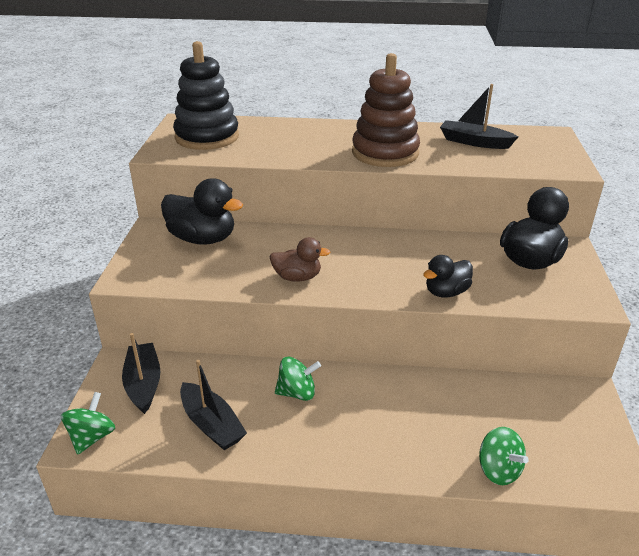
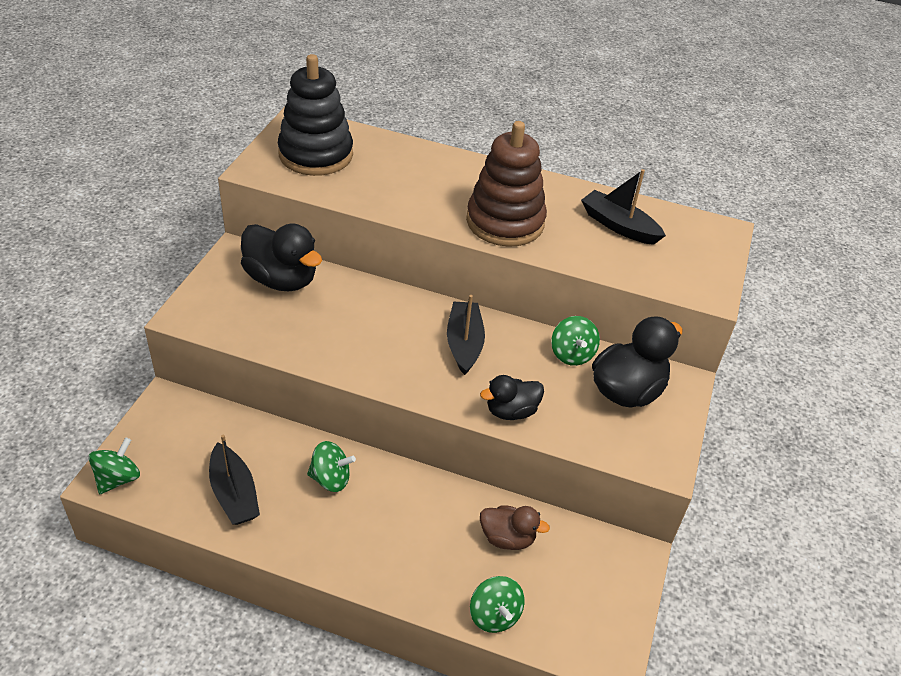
camera: 10 degrees right, 10 degrees up
black boat [122,333,161,414] -> black boat moved to [447,295,485,375]
brown duck [269,237,330,282] -> brown duck moved to [480,505,550,550]
none -> green spinning top [551,316,600,366]

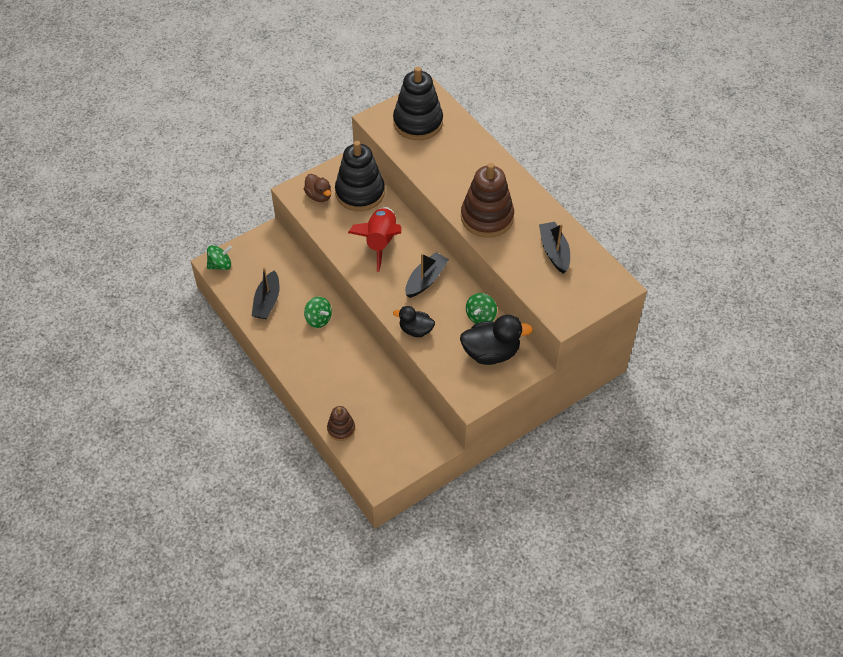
camera: 40 degrees right, 10 degrees up
black duck [241,224,322,291] -> black stacking toy [335,141,385,211]
green spinning top [470,576,525,633] -> brown stacking toy [327,406,355,441]
brown duck [480,505,550,550] -> brown duck moved to [304,174,331,202]
none -> red rocket [348,207,402,272]

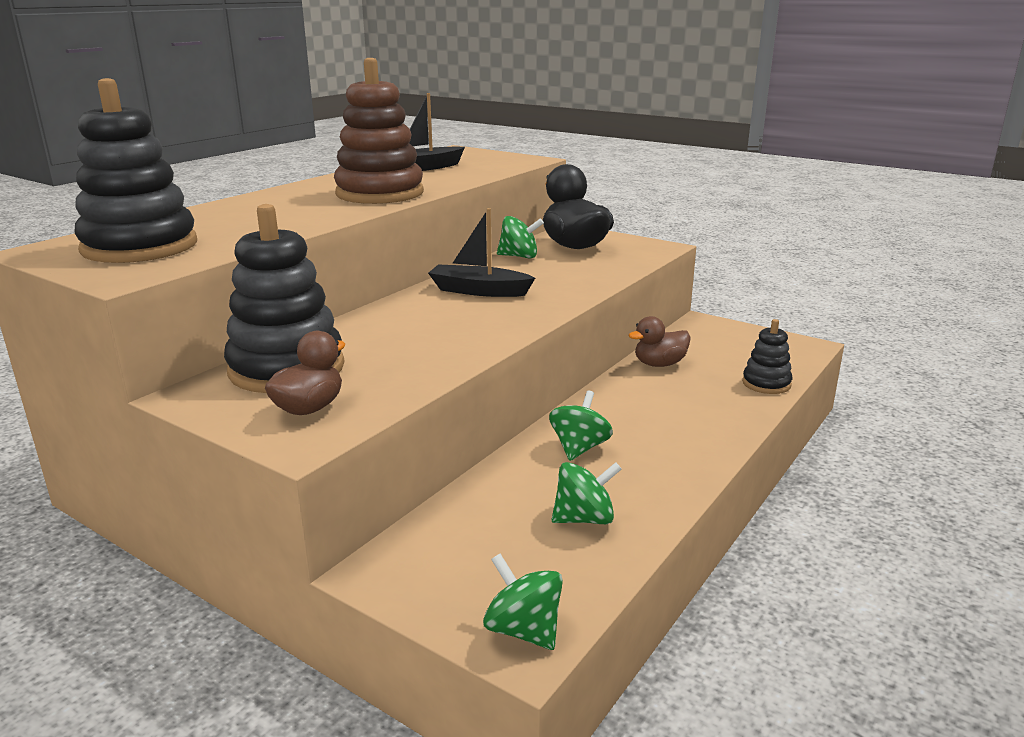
camera: 110 degrees left, 30 degrees down
black boat [252,268,279,319] -> green spinning top [552,462,621,524]
brown stacking toy [327,406,355,441] -> black stacking toy [742,319,793,394]
red rocket [348,207,402,272] -> none
black duck [393,306,435,337] -> none
none -> brown duck [629,316,691,367]

